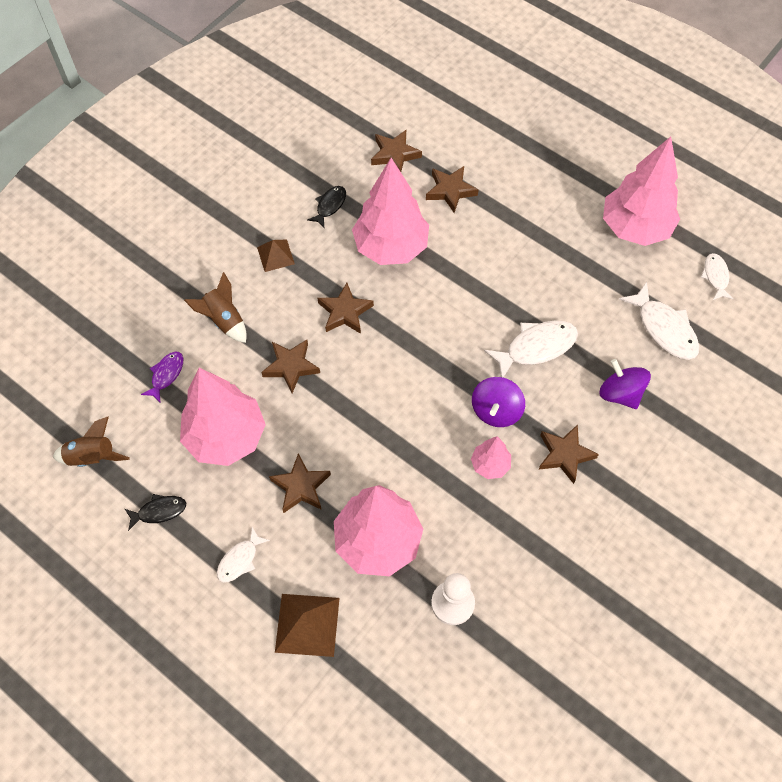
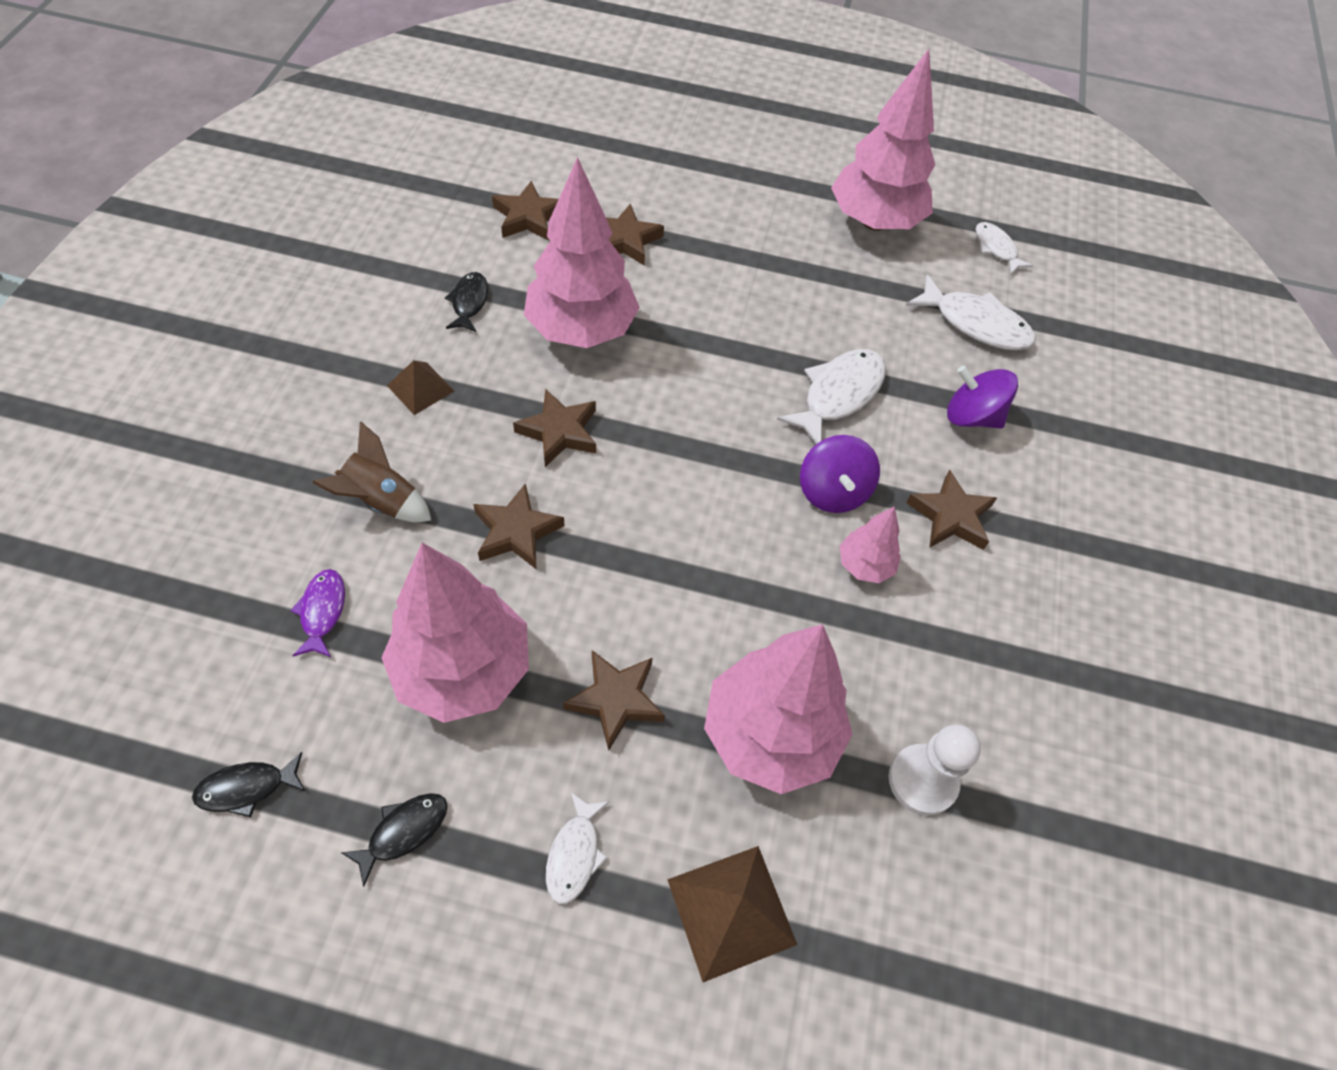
camera: 30 degrees left, 5 degrees down
brown rocket [53,417,130,467] -> black fish [192,752,305,818]

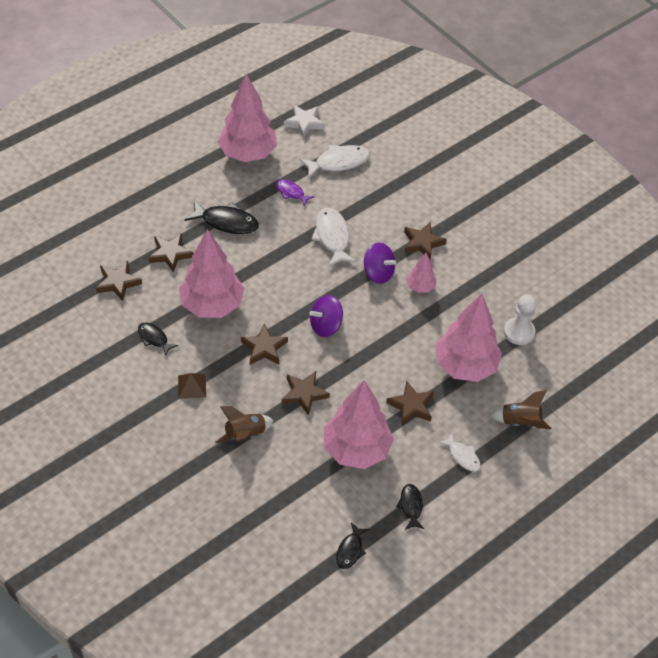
camera: 50 degrees left, 5 degrees down
purple fish [290,569,345,658] -> purple fish moved to [275,179,314,207]
brown pyramid [667,846,797,982] -> brown rocket [490,390,551,429]
purple spinning top [947,366,1018,428] -> purple spinning top moved to [309,295,343,337]
white fish [976,222,1033,274] -> white star [284,105,325,138]
none -> black fish [185,200,259,234]

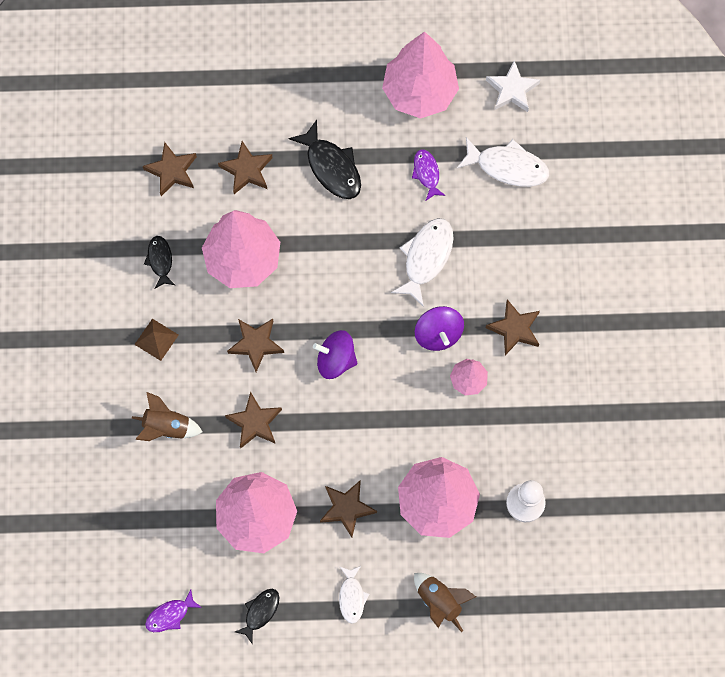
camera: 40 degrees right, 20 degrees up
black fish [336,523,369,569] -> purple fish [145,589,202,632]

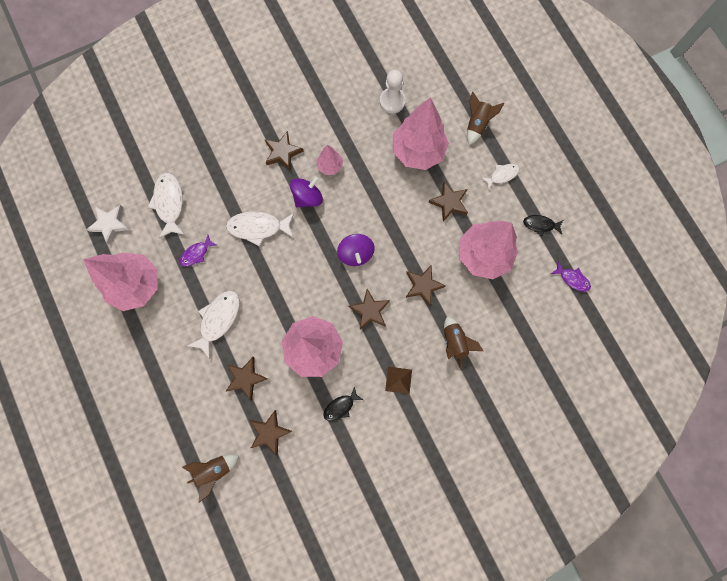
camera: 115 degrees left, 5 degrees up
black fish [288,120,361,199] -> white fish [187,290,240,359]
none -> brown rocket [182,455,239,502]

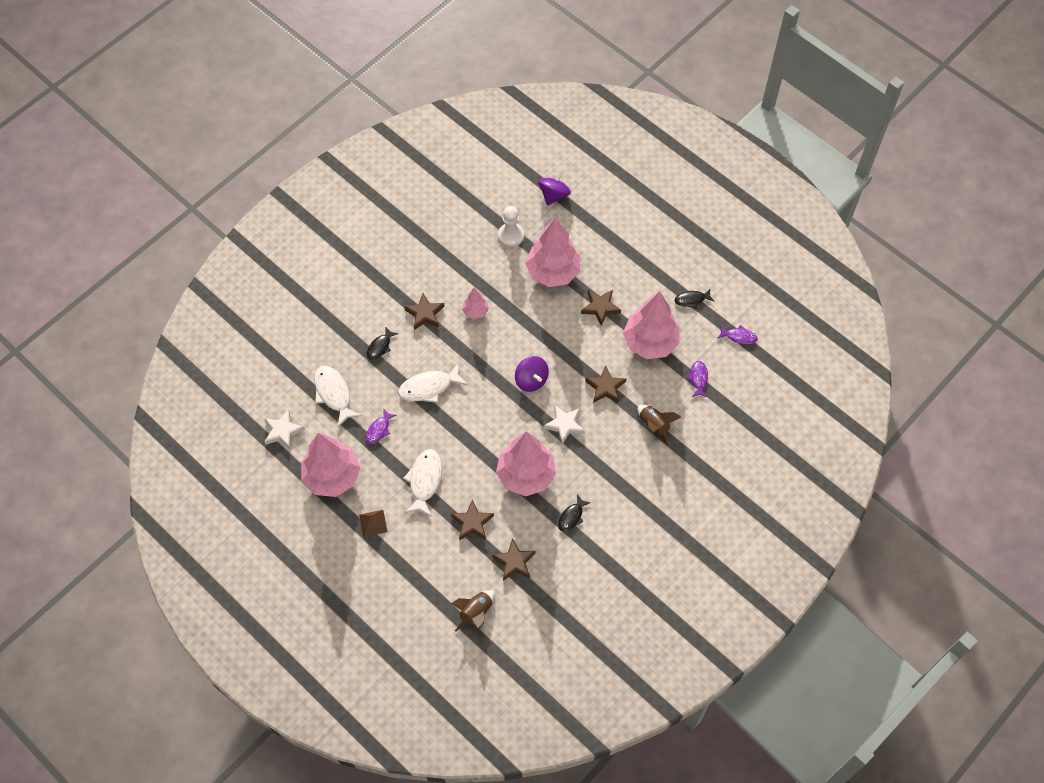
camera: 20 degrees left, 15 degrees down
purple spinning top [290,176,323,208] -> purple spinning top moved to [538,169,571,206]
brown star [348,289,390,329] -> white star [543,405,585,445]
brown pyramid [385,367,412,394] -> brown pyramid moved to [359,510,387,537]
brown rocket [467,92,504,145] -> none
white fish [481,164,519,190] -> none
none -> black fish [367,327,398,360]
none -> purple fish [687,361,708,398]

